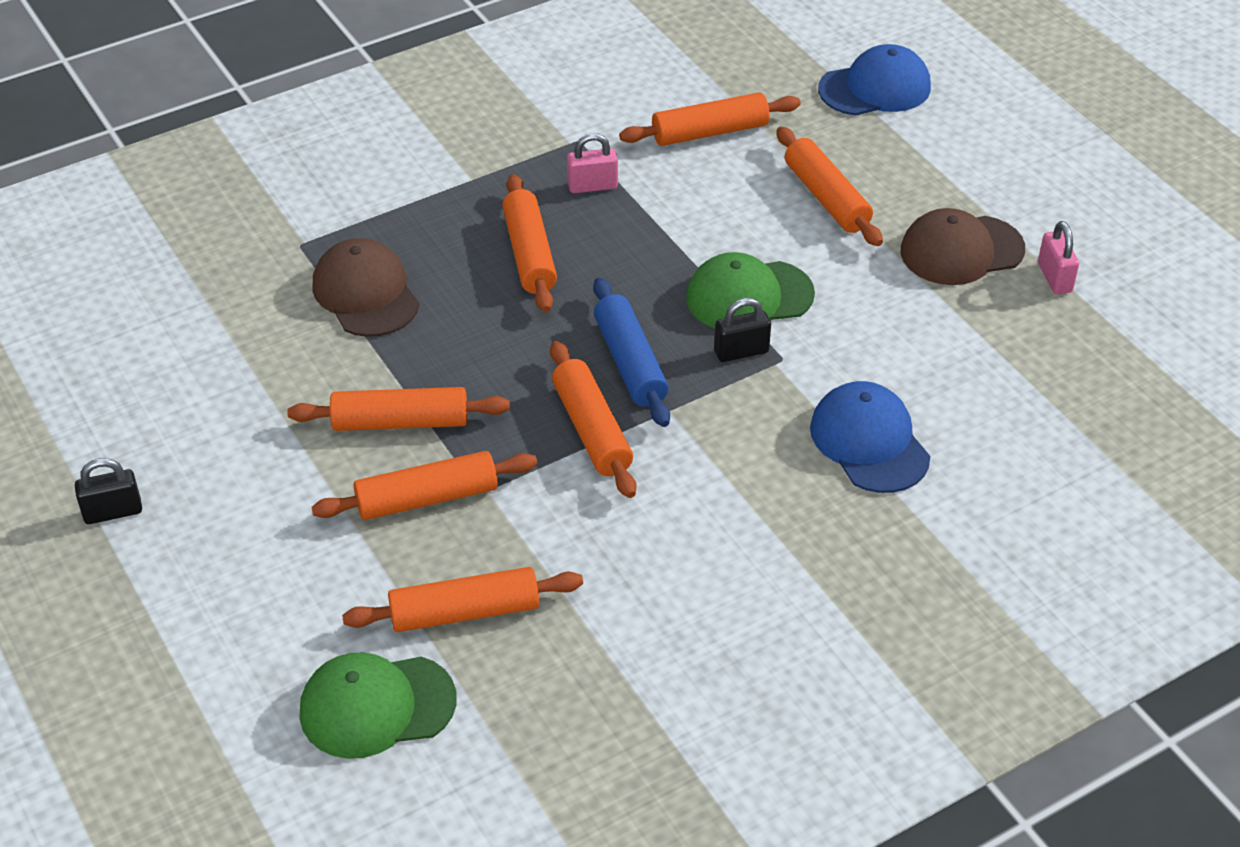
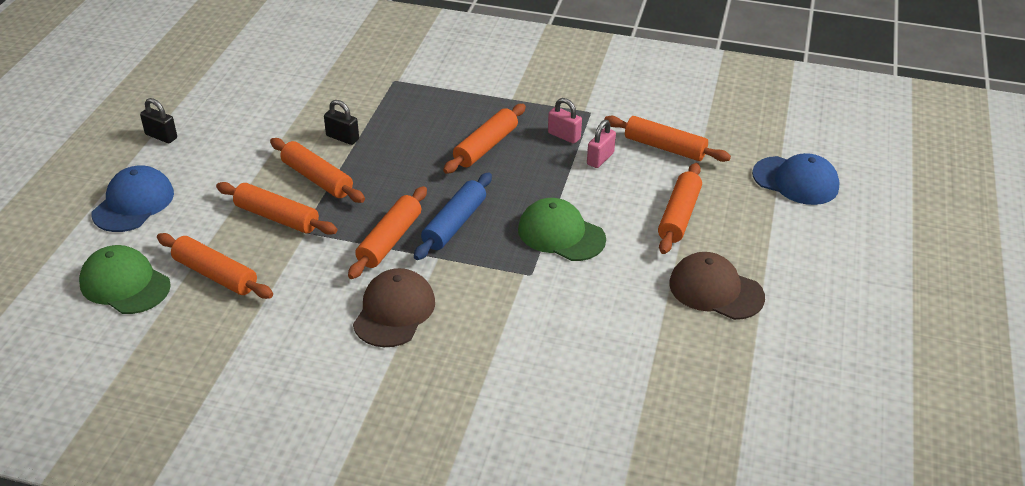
camera: 45 degrees right, 5 degrees down
brown cap [312,238,420,337] -> brown cap moved to [353,268,435,347]
black padlock [714,298,771,362] -> black padlock moved to [324,100,359,145]
blue cap [810,381,930,493] -> blue cap moved to [91,165,174,232]
pink padlock [1038,221,1079,294] -> pink padlock moved to [587,120,616,168]

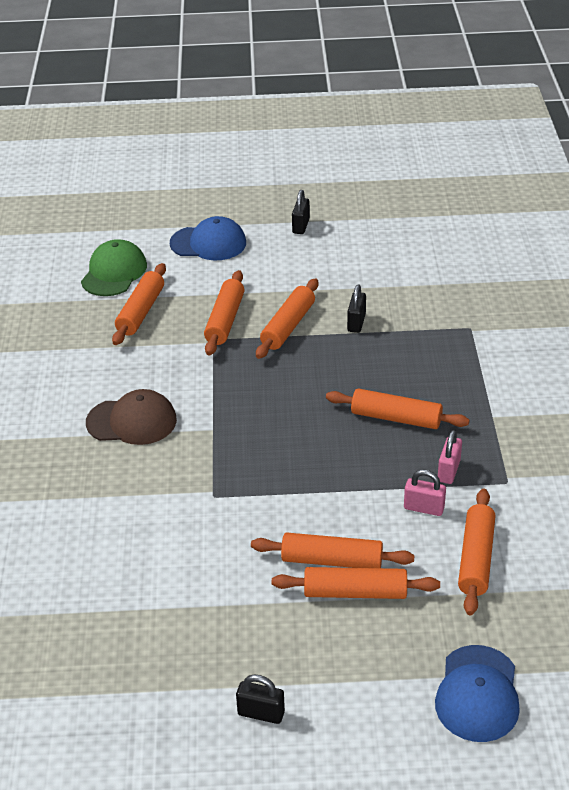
camera: 75 degrees right, 0 degrees up
orange rolling pin [348,186,427,279] -> orange rolling pin moved to [251,533,415,568]
blue rolling pin [414,172,492,260] -> none
green cap [518,198,606,261] -> none
brown cap [669,252,765,320] -> none
none -> black padlock [236,675,285,724]

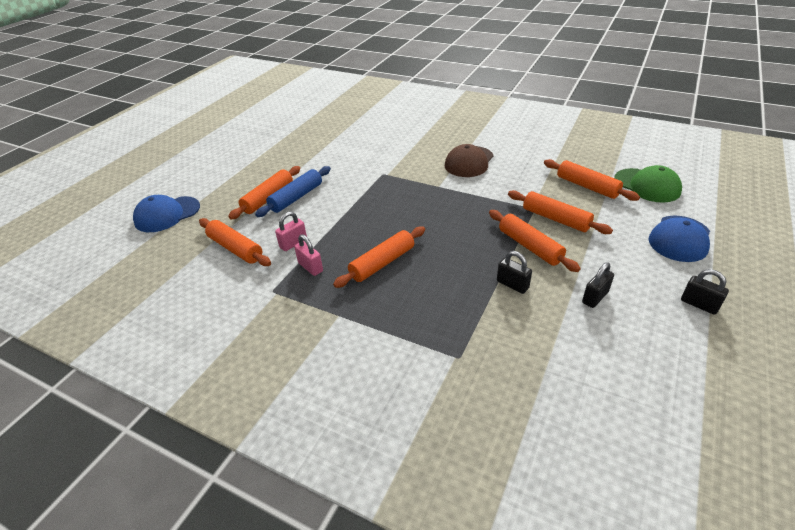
camera: 120 degrees right, 0 degrees up
black padlock [236,675,285,724] -> black padlock moved to [582,262,614,308]
orange rolling pin [251,533,415,568] -> blue rolling pin [255,166,331,217]
blue cap [435,645,520,742] -> blue cap turned 75 degrees counterclockwise [133,195,200,232]

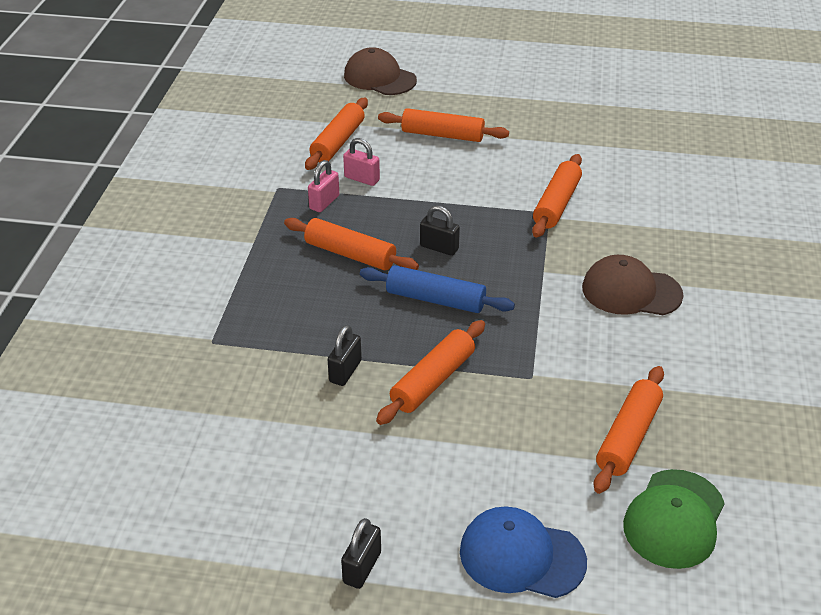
camera: 70 degrees right, 0 degrees up
blue cap [133,195,200,232] -> brown cap [344,47,417,95]
blue rolling pin [255,166,331,217] -> blue rolling pin moved to [360,265,515,313]
orange rolling pin [508,190,613,234] -> orange rolling pin moved to [532,154,582,238]
black padlock [582,262,614,308] -> black padlock moved to [420,205,460,256]

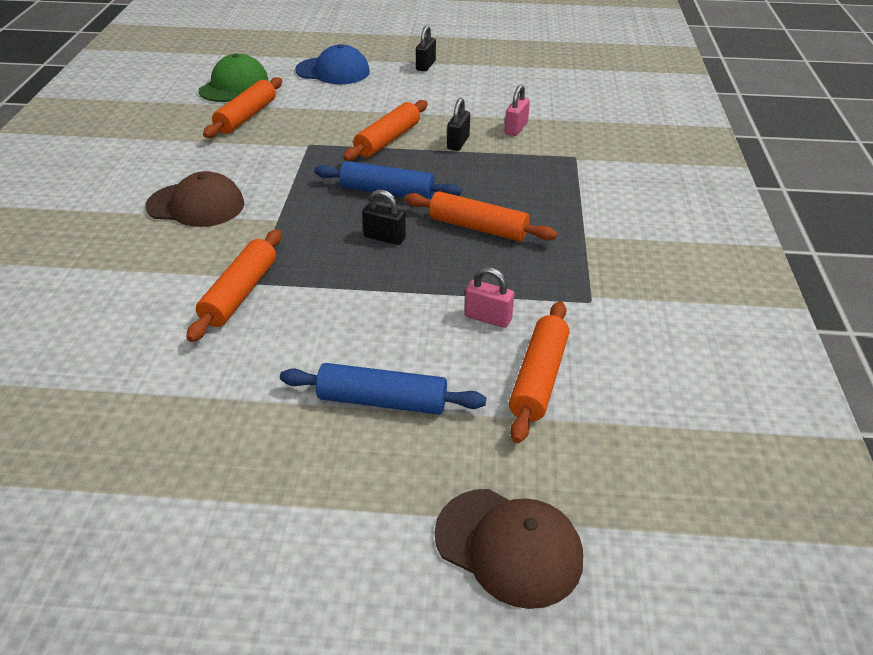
camera: 175 degrees right, 0 degrees up
pink padlock [308,160,339,212] -> pink padlock moved to [504,85,530,136]
orange rolling pin [378,108,509,142] -> blue rolling pin [280,363,486,415]

